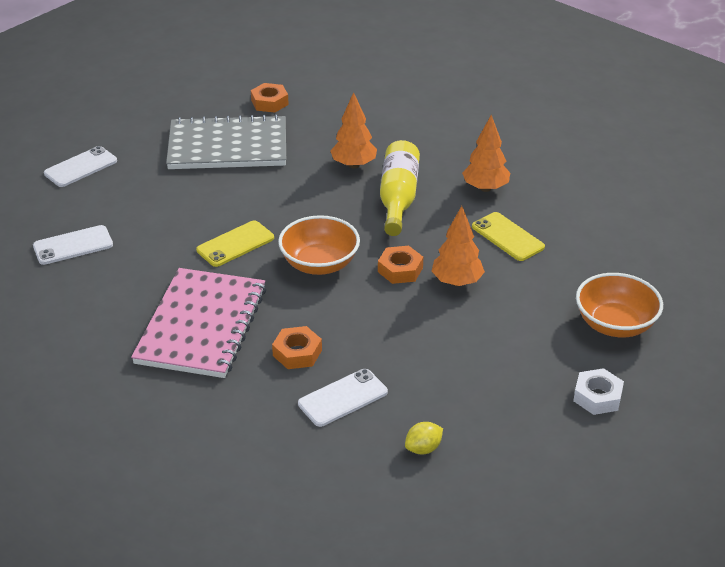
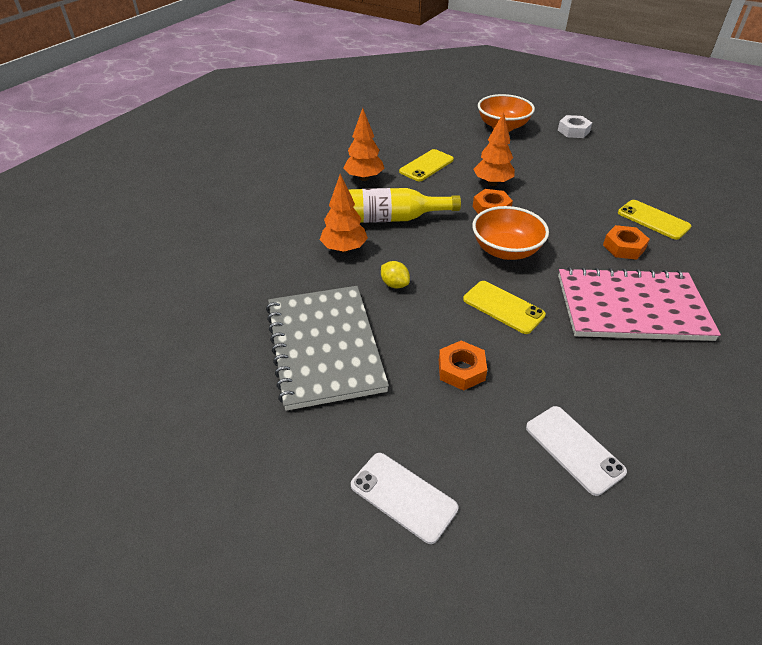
camera: 100 degrees left, 5 degrees up
orange nut [251,83,289,113] -> orange nut moved to [439,341,487,391]
white phone [298,369,388,427] -> yellow phone [618,200,691,240]
yellow lemon [405,422,443,454] -> yellow lemon moved to [381,261,410,289]

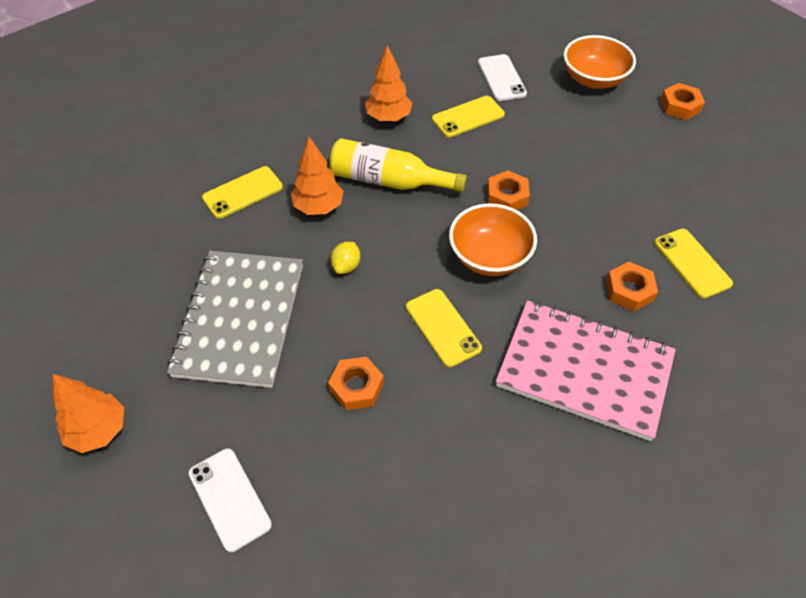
camera: 20 degrees right, 10 degrees up
yellow lemon [381,261,410,289] -> yellow lemon turned 45 degrees clockwise [331,242,360,274]
orange tree [473,112,515,186] -> orange tree moved to [53,374,124,453]
white phone [526,406,627,496] -> white phone moved to [478,54,527,101]
white nut [558,115,592,138] -> orange nut [660,83,705,120]
none -> yellow phone [202,166,283,219]

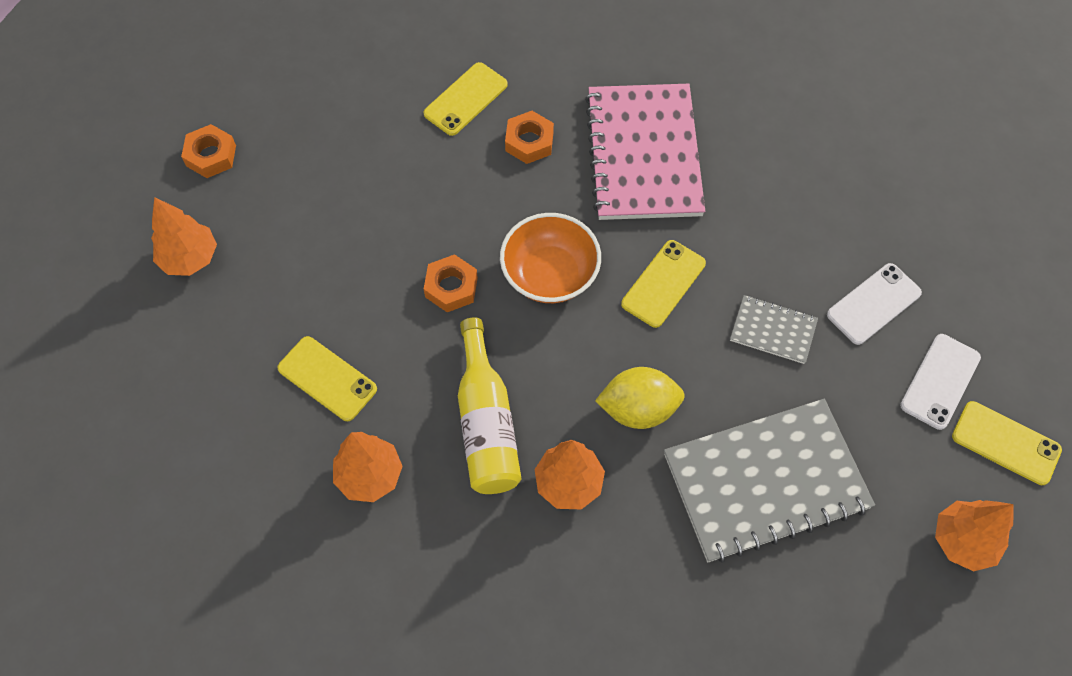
camera: 115 degrees left, 10 degrees up
yellow phone [202,166,283,219] -> yellow phone moved to [952,401,1062,485]
orange nut [328,357,384,410] -> grey notebook [730,295,818,364]
yellow lemon [331,242,360,274] -> yellow lemon [595,367,685,429], size x1.74
white phone [478,54,527,101] -> white phone moved to [827,263,922,345]
orange bowl [564,35,636,89] -> orange tree [151,197,217,276]

